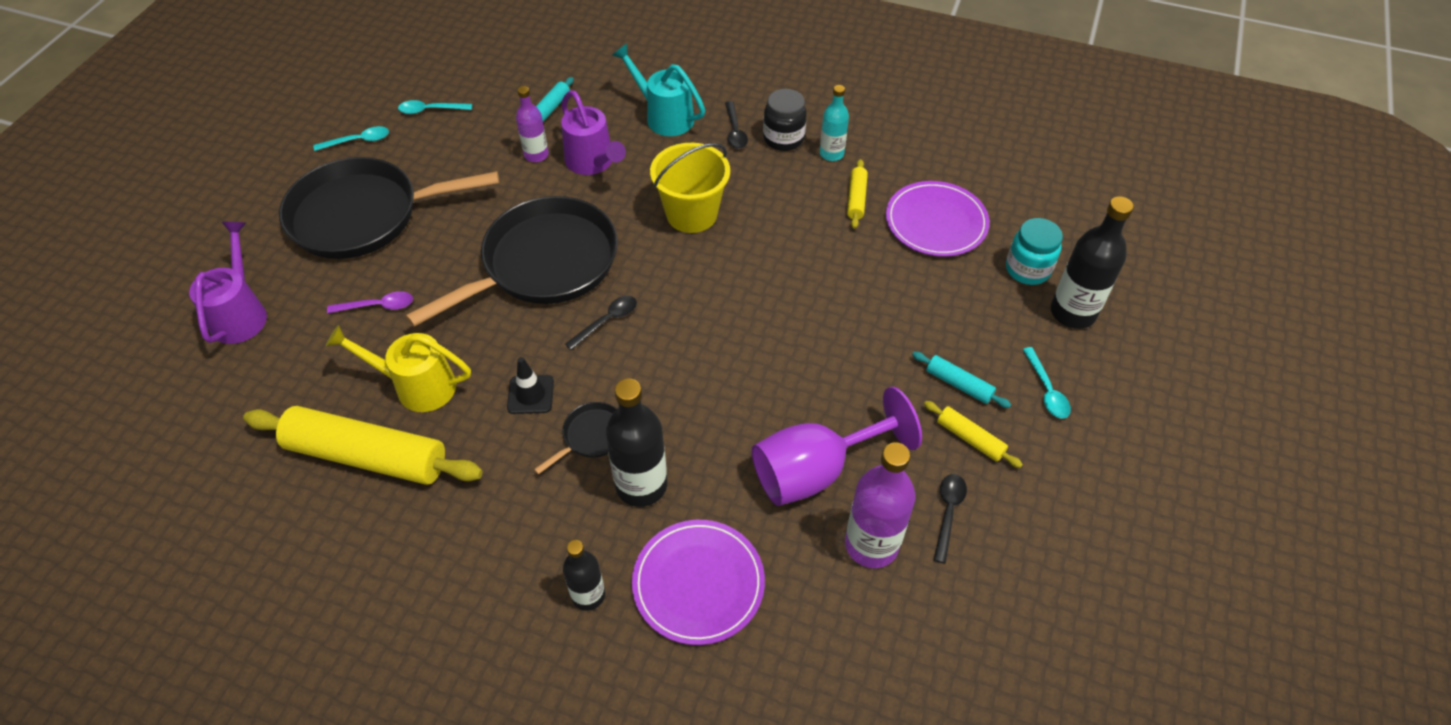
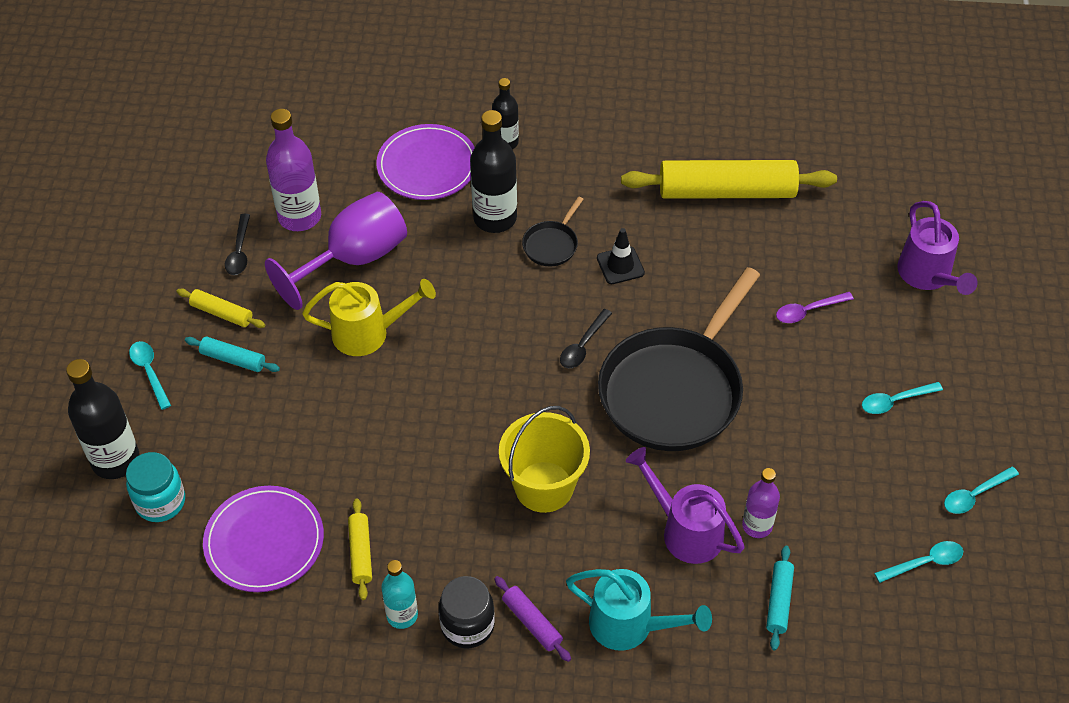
camera: 165 degrees right, 0 degrees up
black pan [279,157,499,259] -> turquoise spoon [862,382,943,414]
yellow watering can [326,325,471,412] -> yellow watering can moved to [302,279,436,356]
black spoon [725,101,748,149] -> purple rolling pin [494,576,571,662]

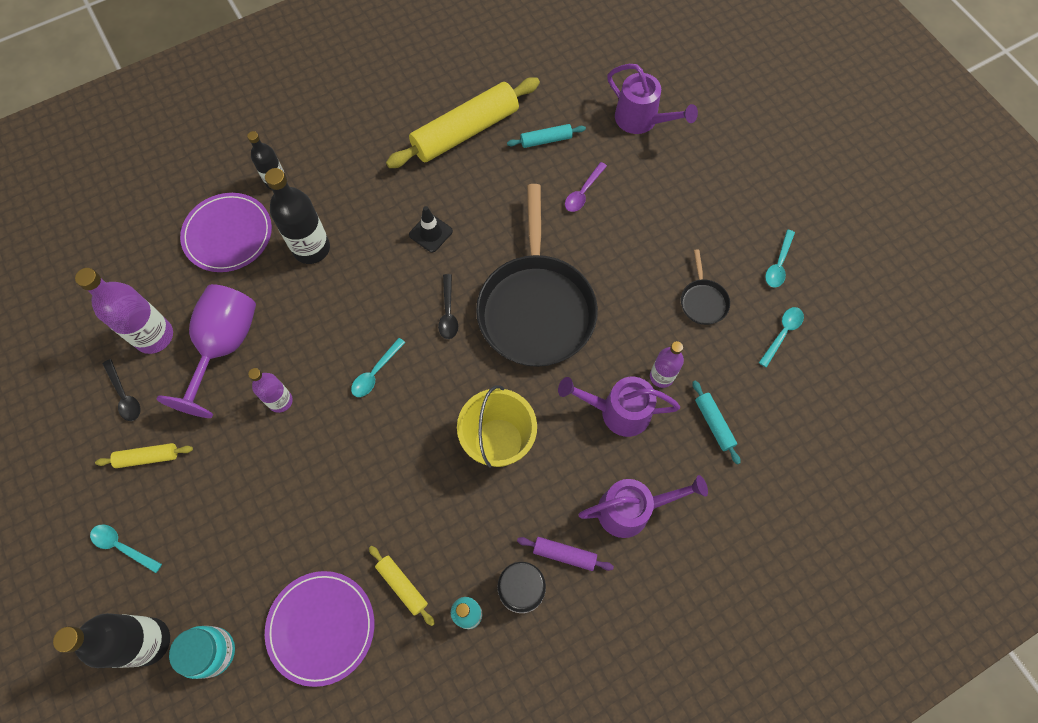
camera: 35 degrees left, 15 degrees up
turquoise rolling pin [185,337,280,372] -> turquoise rolling pin moved to [507,124,586,148]
yellow watering can [302,279,436,356] -> purple bottle [248,368,293,413]
black pan [522,196,583,266] -> black pan moved to [681,249,730,325]
turquoise watering can [566,569,712,651] -> purple watering can [578,475,708,538]
turquoise spoon [862,382,943,414] -> turquoise spoon moved to [351,338,406,397]

